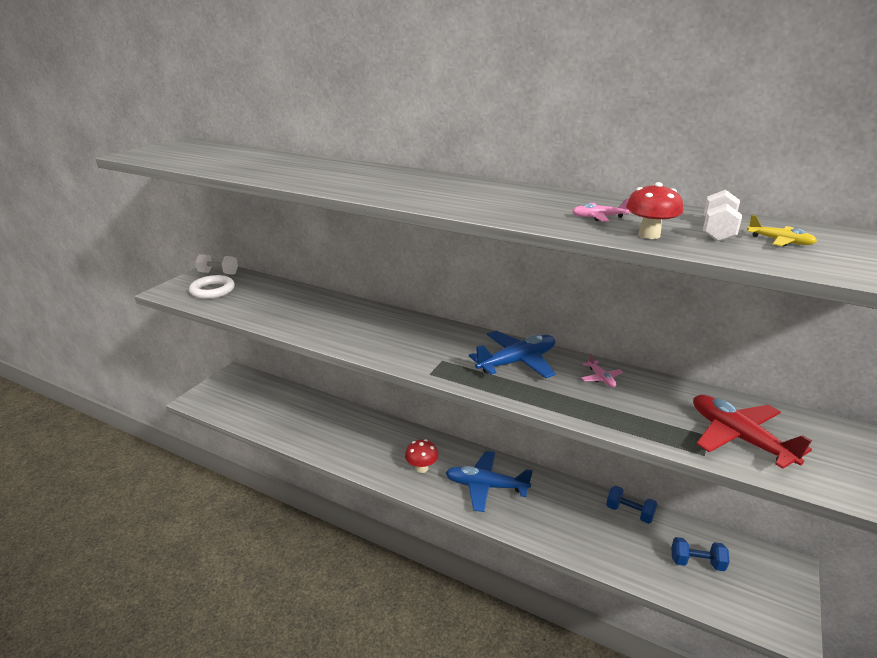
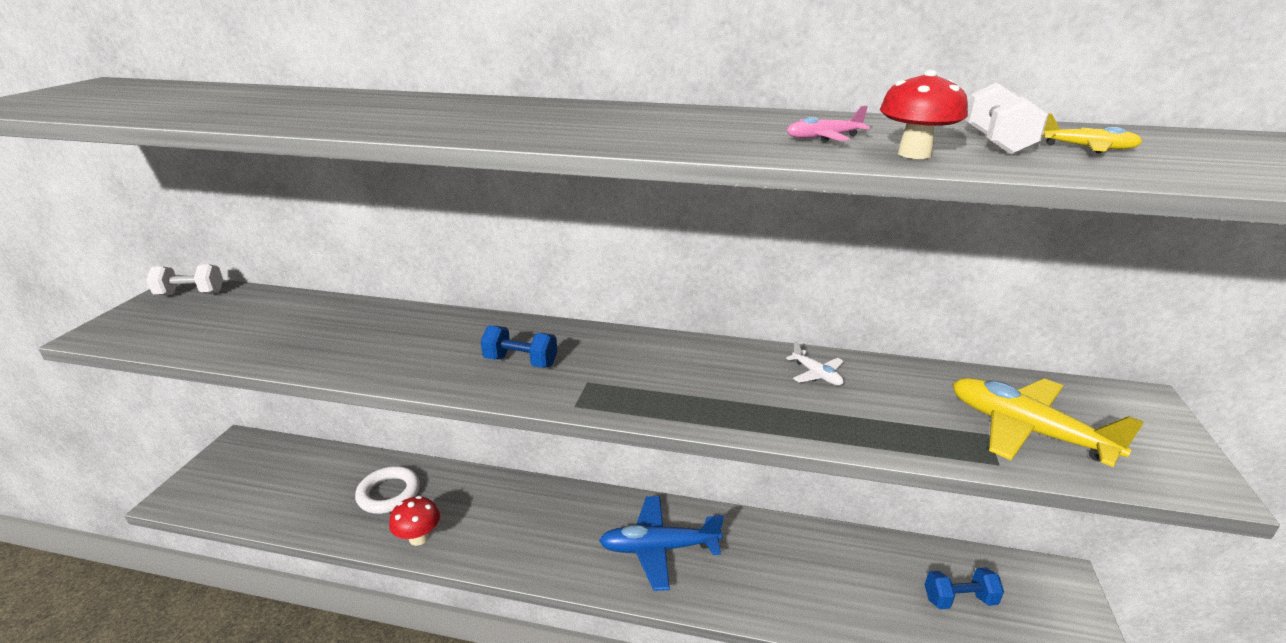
camera: 15 degrees left, 0 degrees up
white ring [189,275,235,299] -> white ring moved to [355,466,420,514]
red mushroom [405,439,438,473] -> red mushroom moved to [389,496,440,546]
blue plane [469,331,555,378] -> none
pink plane [581,353,623,387] -> white plane [786,341,844,385]
blue dumbbell [606,486,658,524] -> blue dumbbell moved to [481,326,557,368]
red plane [693,395,812,469] -> yellow plane [953,378,1144,467]

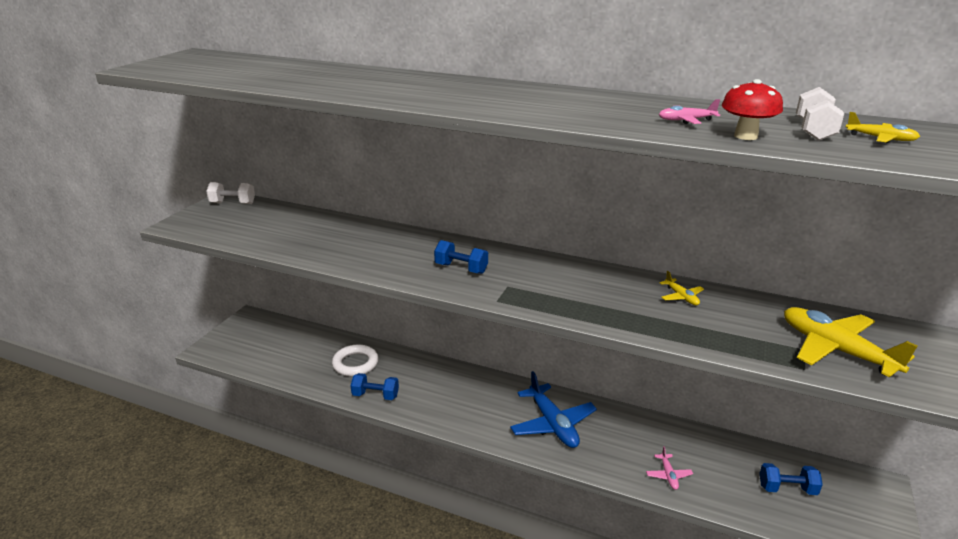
camera: 10 degrees right, 0 degrees up
red mushroom [389,496,440,546] -> blue dumbbell [350,373,399,400]
blue plane [599,496,724,591] -> blue plane turned 120 degrees counterclockwise [510,371,597,448]
white plane [786,341,844,385] -> yellow plane [660,271,704,305]
none -> pink plane [646,446,693,490]

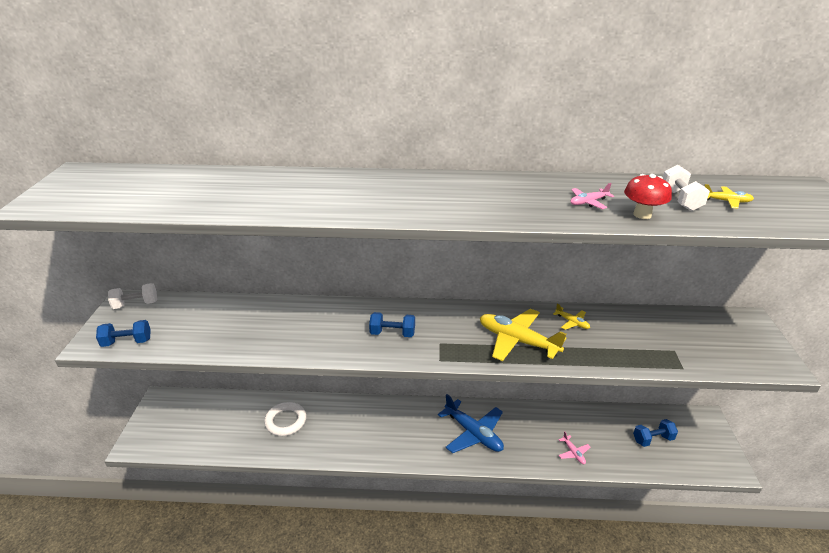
camera: 20 degrees left, 5 degrees up
blue dumbbell [350,373,399,400] -> blue dumbbell moved to [96,320,151,347]
yellow plane [784,307,917,377] -> yellow plane moved to [480,309,567,361]

